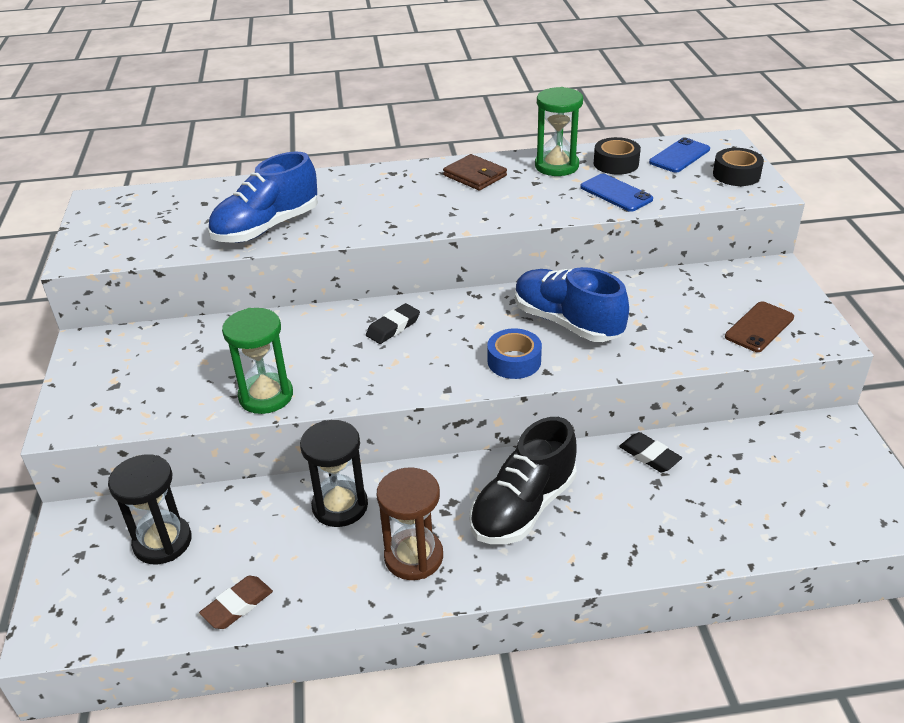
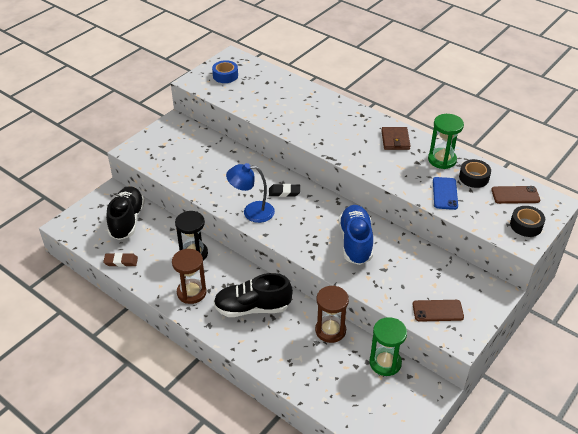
camera: 45 degrees right, 5 degrees up
black hourglass [108,454,192,564] -> black shoe [106,186,145,240]
blue shoe [208,152,318,243] -> none
green hourglass [222,308,293,414] -> green hourglass moved to [369,317,407,376]
blue tape [487,328,542,379] -> blue tape moved to [212,60,238,83]
black eraser [619,432,682,472] -> brown hourglass [315,285,349,343]
blue phone [649,137,710,173] -> brown phone [491,186,540,204]
none -> blue lamp [226,163,275,223]

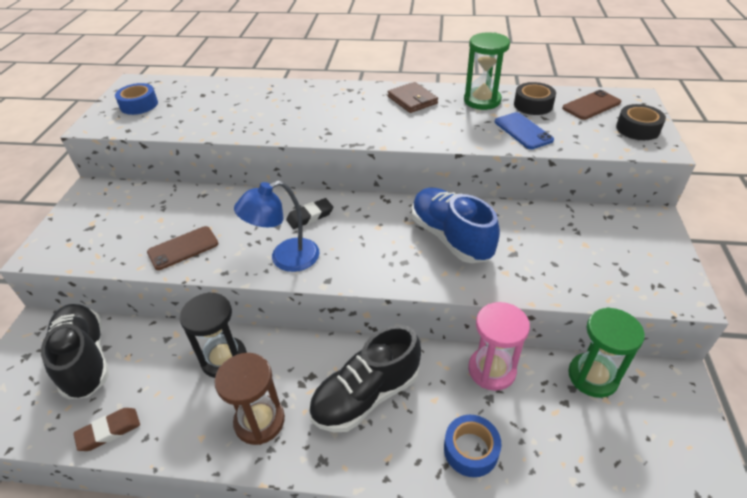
camera: 30 degrees left, 0 degrees up
brown hourglass [315,285,349,343] -> pink hourglass [468,302,530,391]
brown phone [412,300,464,322] -> brown phone moved to [147,226,219,270]
none -> blue tape [444,415,501,477]

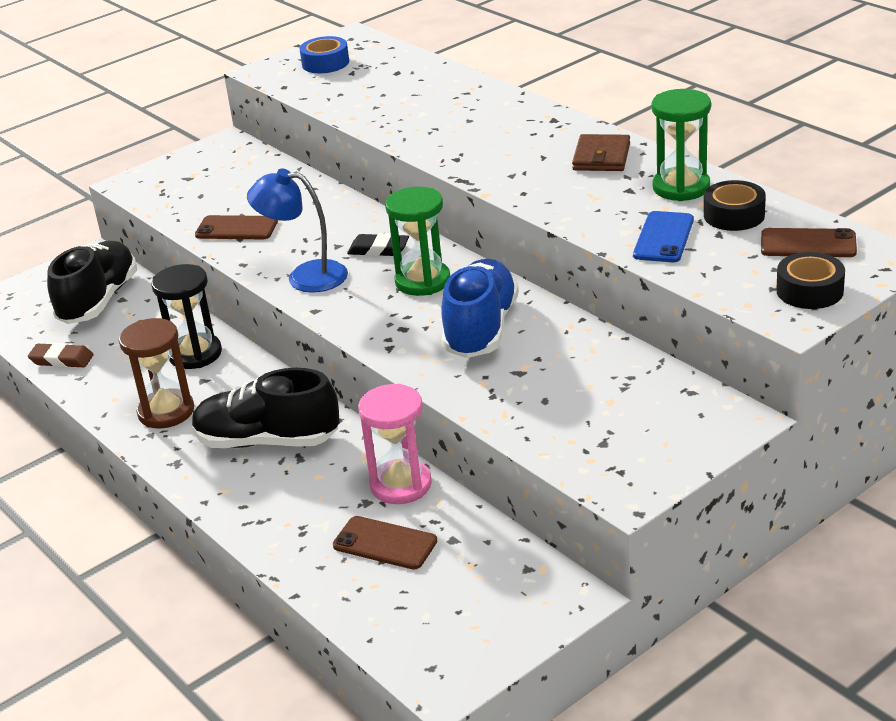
camera: 45 degrees right, 10 degrees down
blue tape [444,415,501,477] -> none
green hourglass [568,307,645,398] -> green hourglass moved to [385,187,450,296]
none -> brown phone [333,516,437,569]

